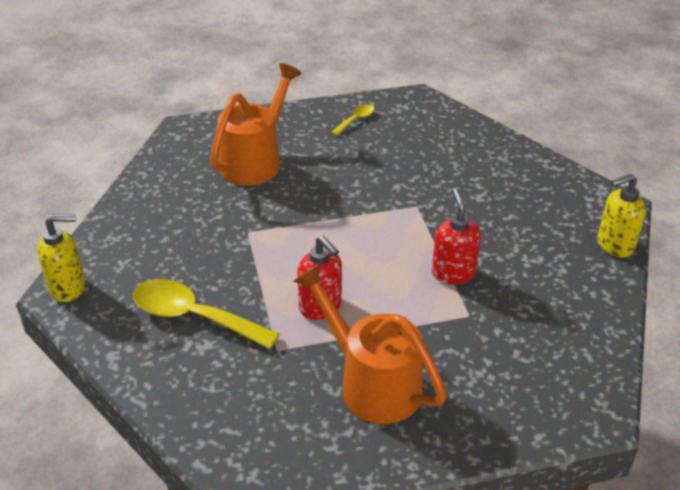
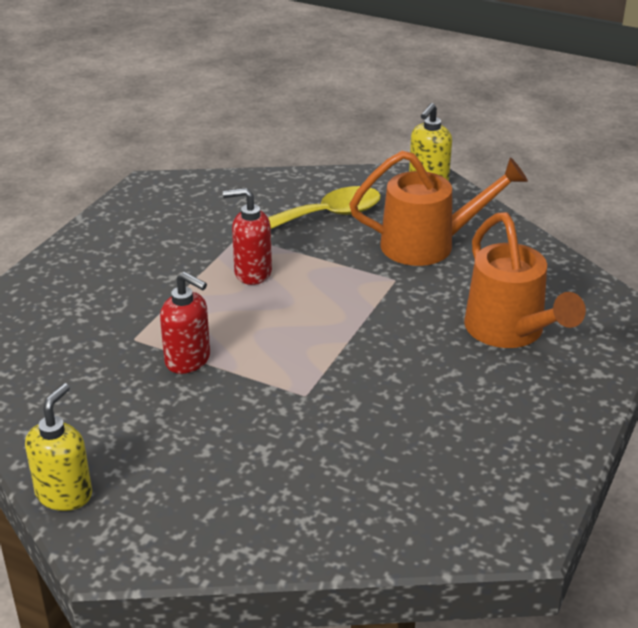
camera: 130 degrees right, 5 degrees down
orange watering can [293,264,447,424] -> orange watering can moved to [349,151,528,266]
yellow spoon [331,104,375,135] -> none

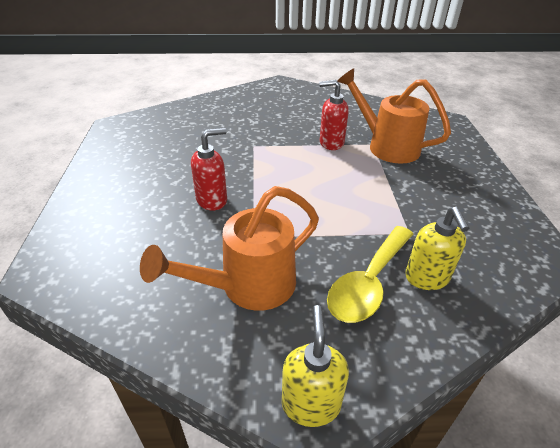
camera: 150 degrees right, 5 degrees up
yellow soap dispenser [25,383,92,511] -> yellow soap dispenser moved to [405,207,469,290]
red soap dispenser [223,188,272,285] -> red soap dispenser moved to [191,128,227,210]
orange watering can [464,212,586,348] -> orange watering can moved to [337,68,451,163]

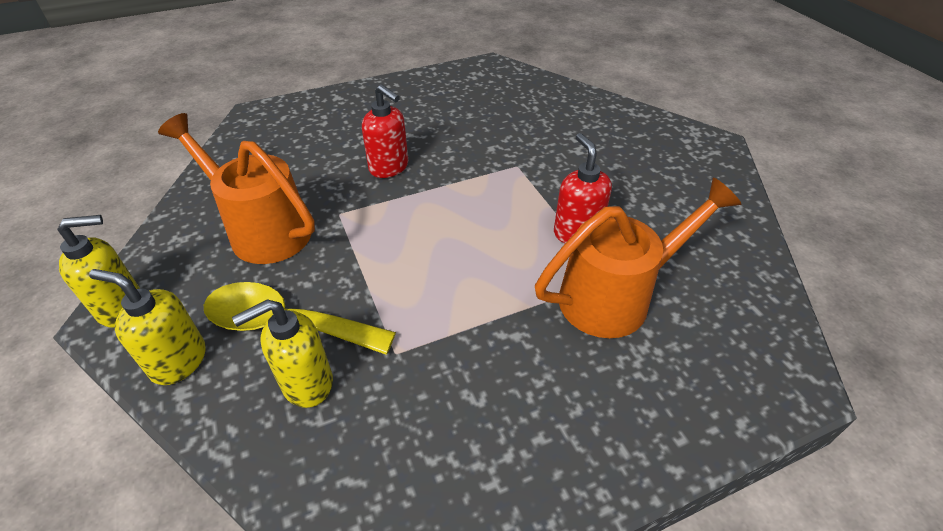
camera: 70 degrees right, 5 degrees up
orange watering can [337,68,451,163] -> orange watering can turned 45 degrees clockwise [535,178,741,338]
none -> yellow soap dispenser [89,269,206,385]

